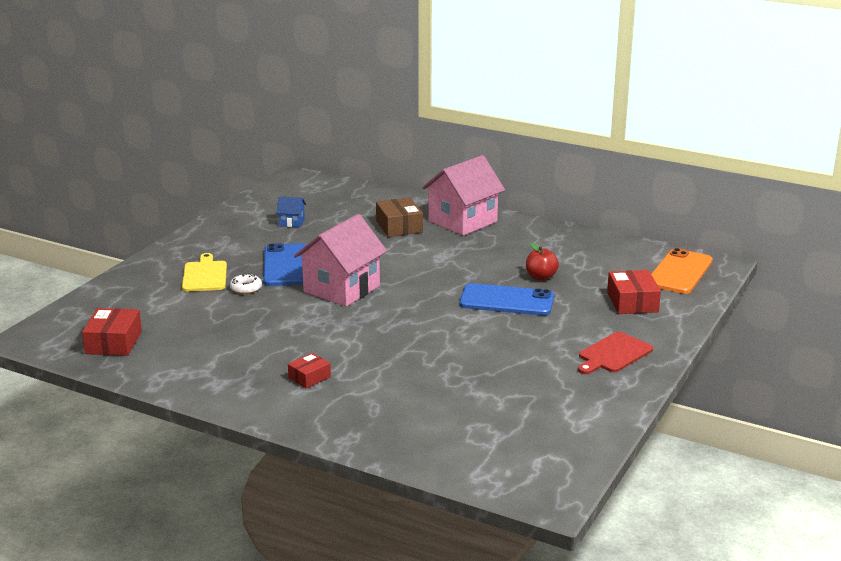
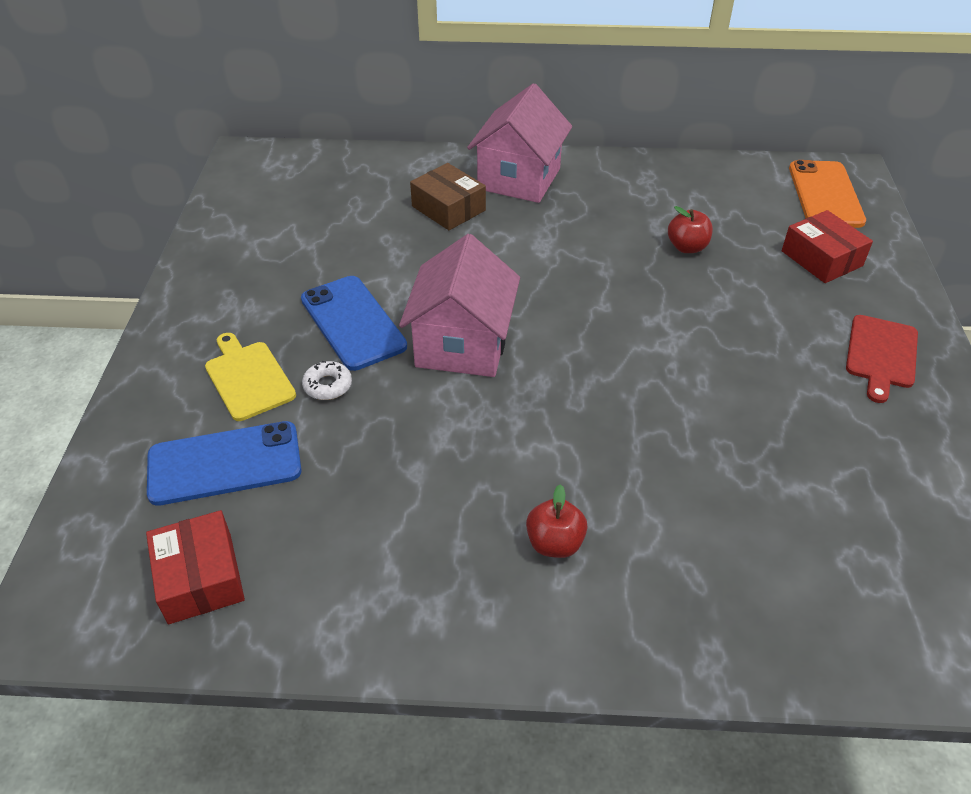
camera: 25 degrees left, 20 degrees up
blue house [276,197,306,227] -> none
red box [288,353,331,389] -> red apple [526,484,588,558]
blue phone [459,283,554,316] -> blue phone moved to [147,421,301,506]

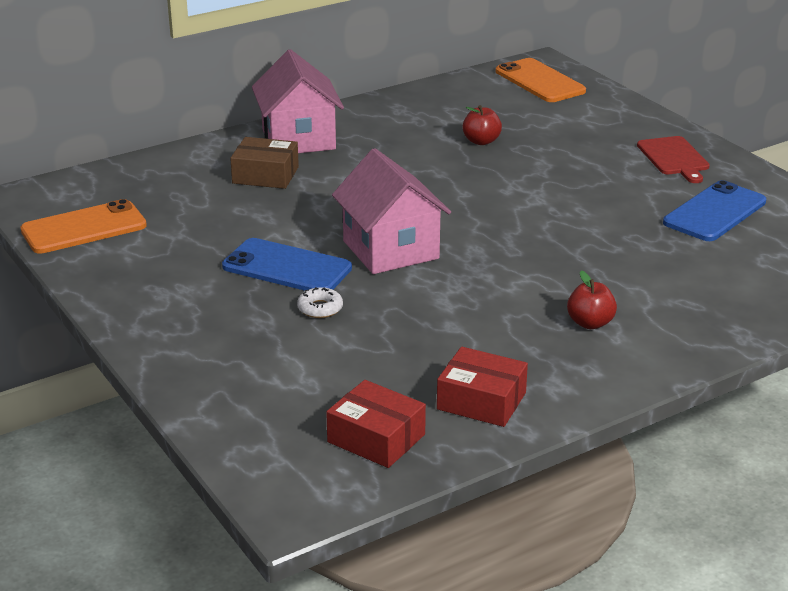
camera: 35 degrees left, 15 degrees down
blue phone [147,421,301,506] -> blue phone moved to [663,180,766,241]
yellow cutting board [205,333,296,421] -> none
red box [782,210,873,283] -> red box moved to [437,347,528,427]
none -> orange phone [20,199,147,254]

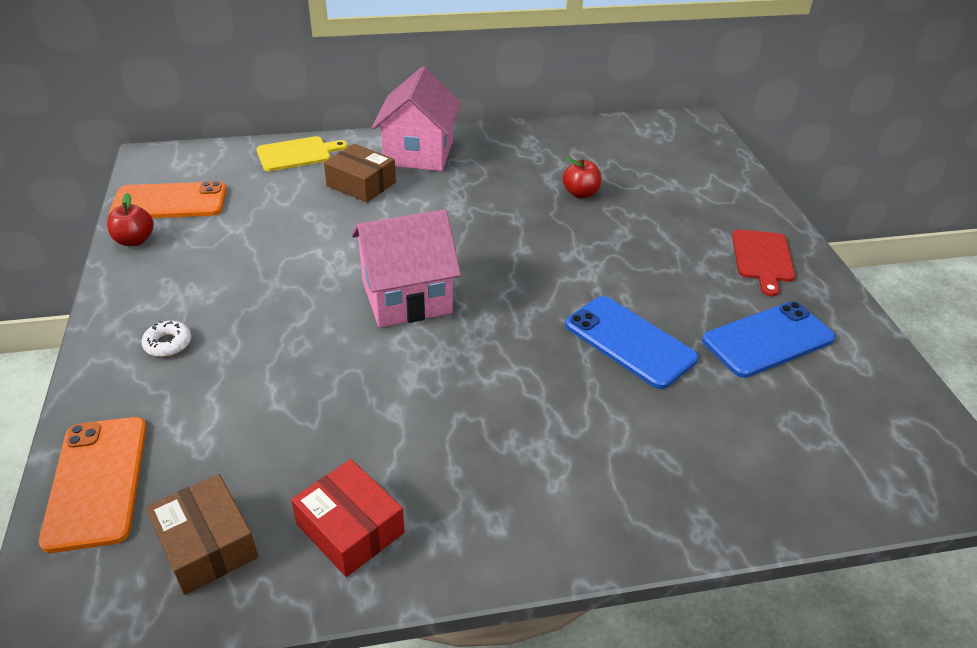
camera: 20 degrees right, 10 degrees up
blue phone [222,238,352,291] -> blue phone moved to [565,296,698,389]
white donut [297,287,343,318] -> white donut moved to [141,321,192,357]
red box [326,380,426,468] -> brown box [146,474,258,595]
pink house [332,148,451,274] -> pink house turned 75 degrees clockwise [351,209,461,327]
orange phone [496,58,586,102] -> orange phone moved to [39,417,147,553]
red apple [567,271,617,329] -> red apple moved to [107,193,153,246]
none -> yellow cutting board [257,136,348,171]

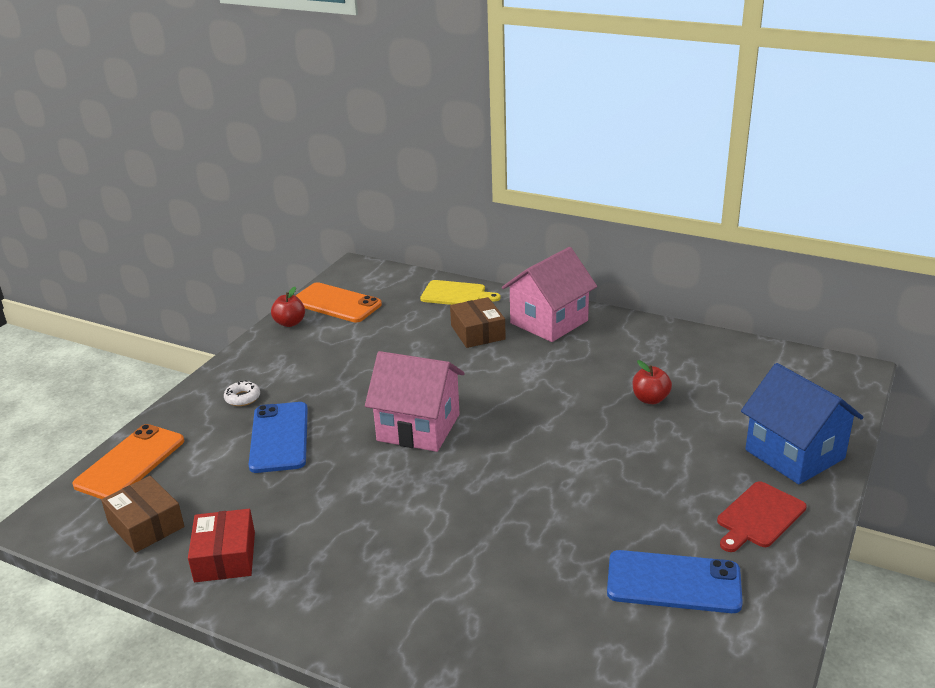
camera: 40 degrees right, 10 degrees down
brown box [146,474,258,595] -> brown box turned 45 degrees counterclockwise [101,476,184,553]
blue phone [565,296,698,389] -> blue phone moved to [249,402,308,473]
none -> blue house [741,363,863,484]

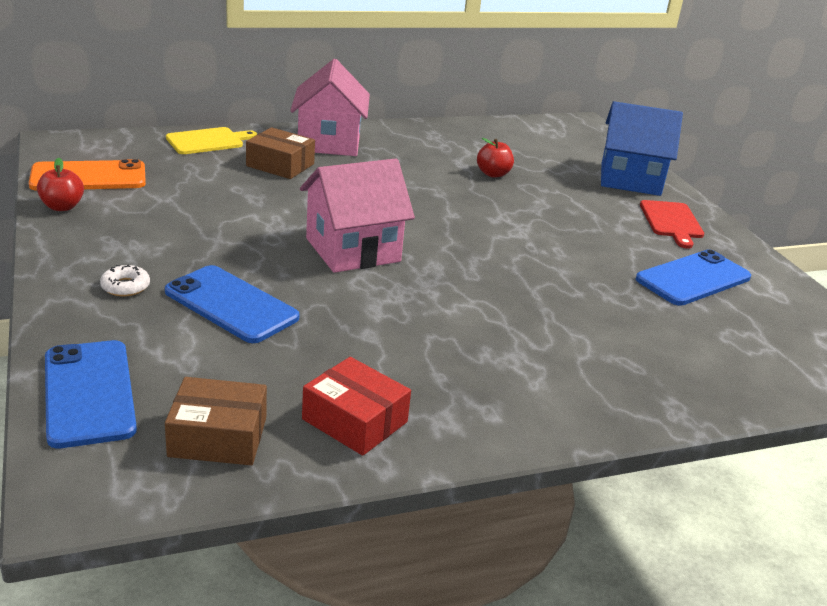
camera: 50 degrees left, 0 degrees up
orange phone [72,424,184,499] -> blue phone [45,340,137,448]

